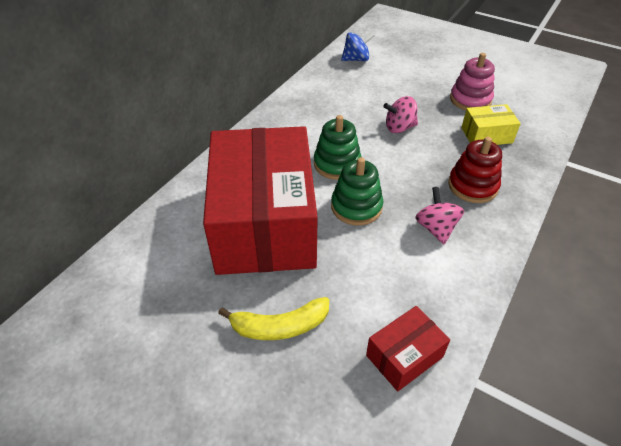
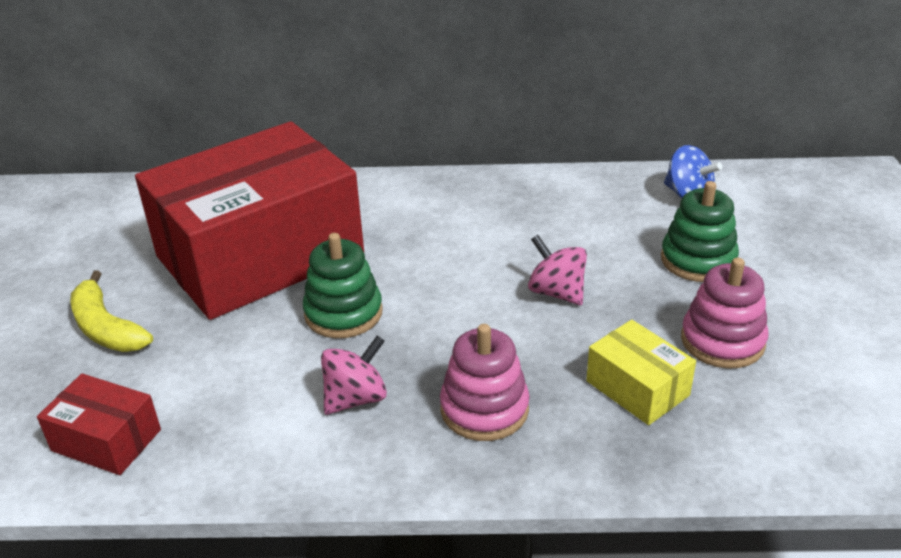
camera: 60 degrees right, 10 degrees down
green stacking toy [314,115,362,180] -> green stacking toy moved to [661,181,739,282]
red stacking toy [448,137,502,203] -> pink stacking toy [440,324,530,441]

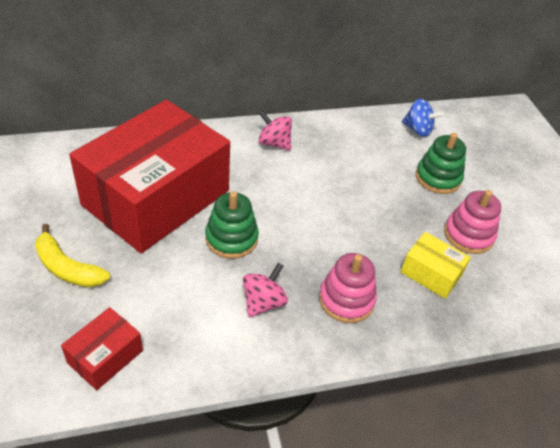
camera: 20 degrees left, 10 degrees up
red box [37,373,161,475] -> red box turned 60 degrees counterclockwise [61,307,143,390]
pink spinning top [528,235,587,305] -> pink spinning top moved to [259,110,292,151]

